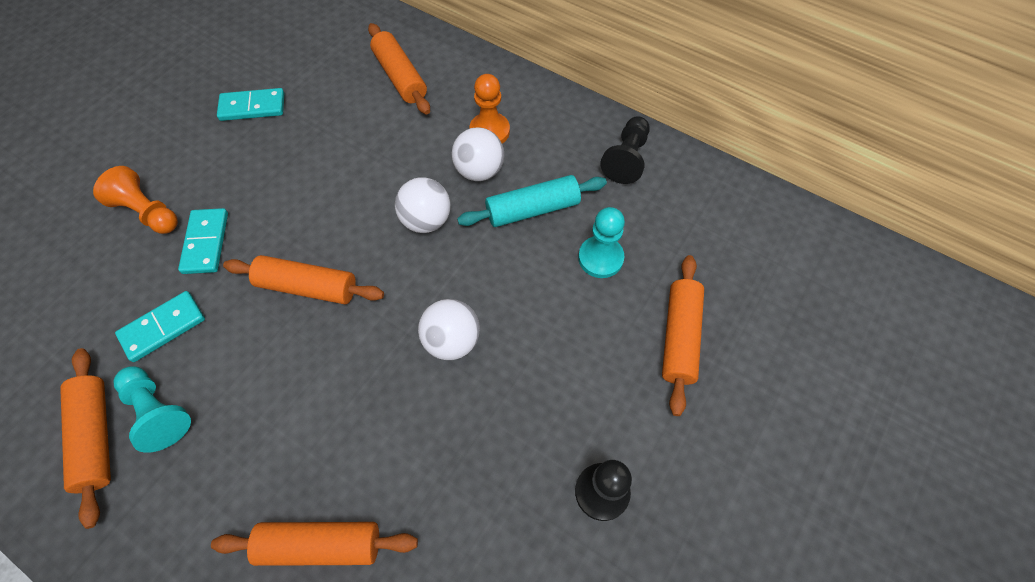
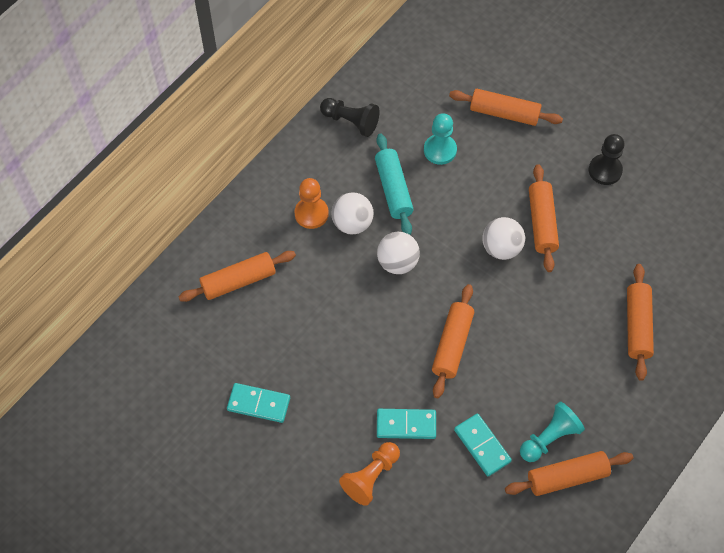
camera: 85 degrees left, 0 degrees up
turquoise domino [217,88,284,121] -> turquoise domino turned 75 degrees counterclockwise [227,383,290,423]
none -> orange rolling pin [529,164,559,272]

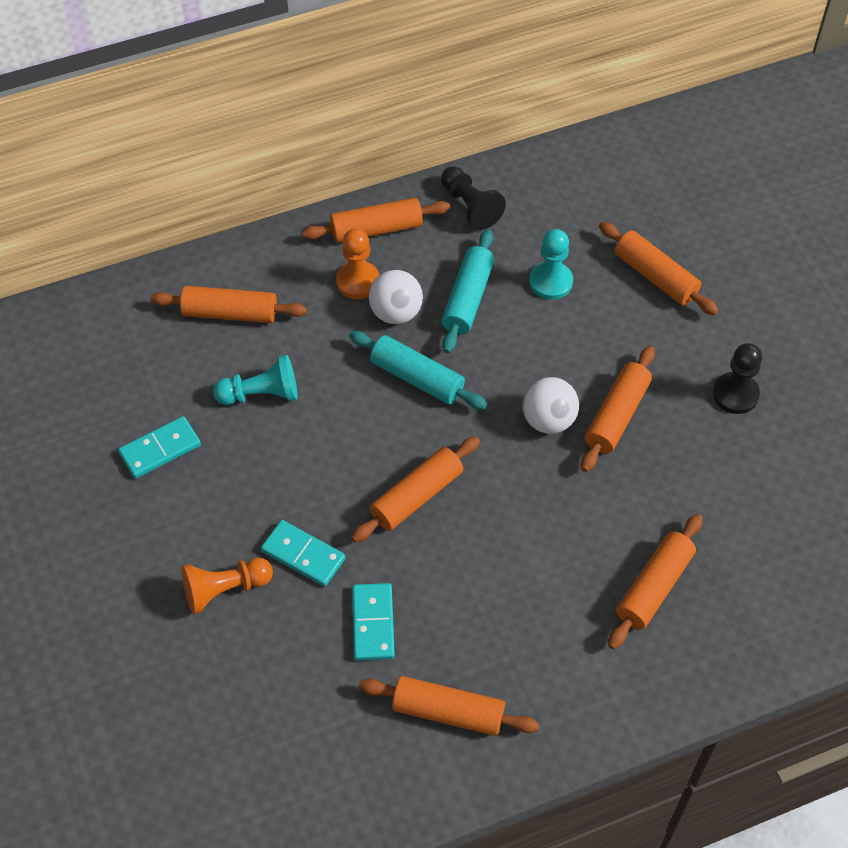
camera: 30 degrees right, 5 degrees down
turquoise domino [227,383,290,423] -> turquoise domino turned 75 degrees counterclockwise [118,416,201,479]
white ball [377,232,420,274] -> turquoise rolling pin [349,331,487,410]
turquoise pawn [520,402,585,462] -> turquoise pawn moved to [213,355,298,405]
none -> orange rolling pin [302,198,450,243]

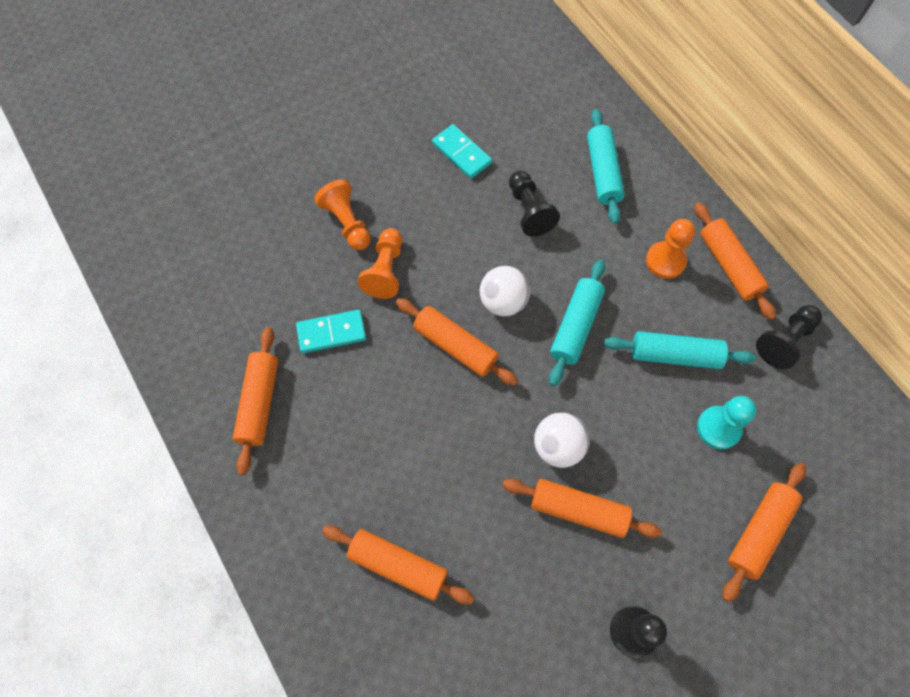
camera: 80 degrees right, 10 degrees up
orange rolling pin [151,286,307,323] -> turquoise rolling pin [587,109,625,224]
turquoise pawn [213,355,298,405] -> black pawn [509,171,560,237]
turquoise domino [261,520,345,587] -> orange pawn [358,228,402,299]
white ball [369,270,423,324] -> white ball moved to [480,266,530,317]

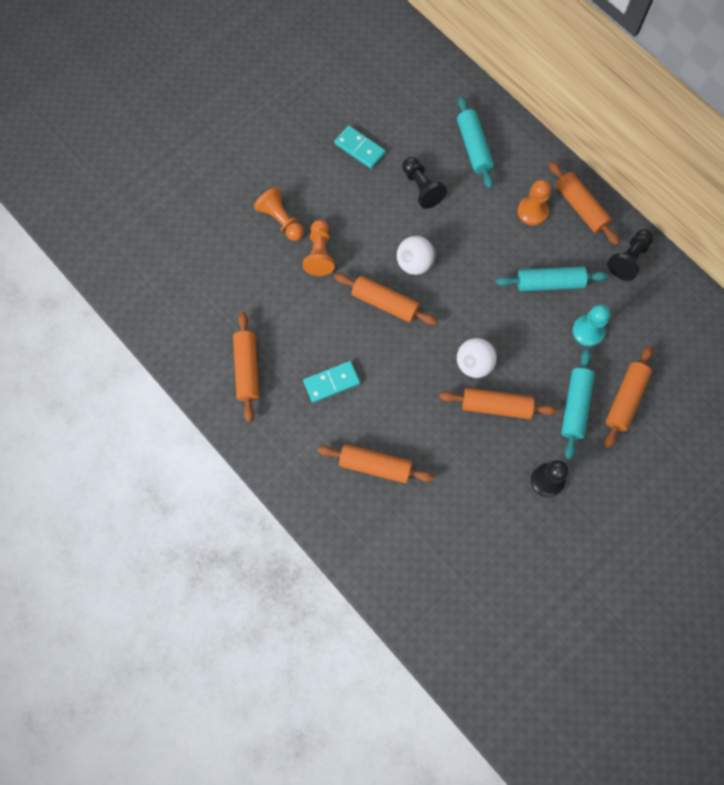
camera: 10 degrees left, 5 degrees up
turquoise domino [296,310,366,353] -> turquoise domino moved to [303,361,360,403]
turquoise rolling pin [549,259,605,386] -> turquoise rolling pin moved to [561,349,595,460]

